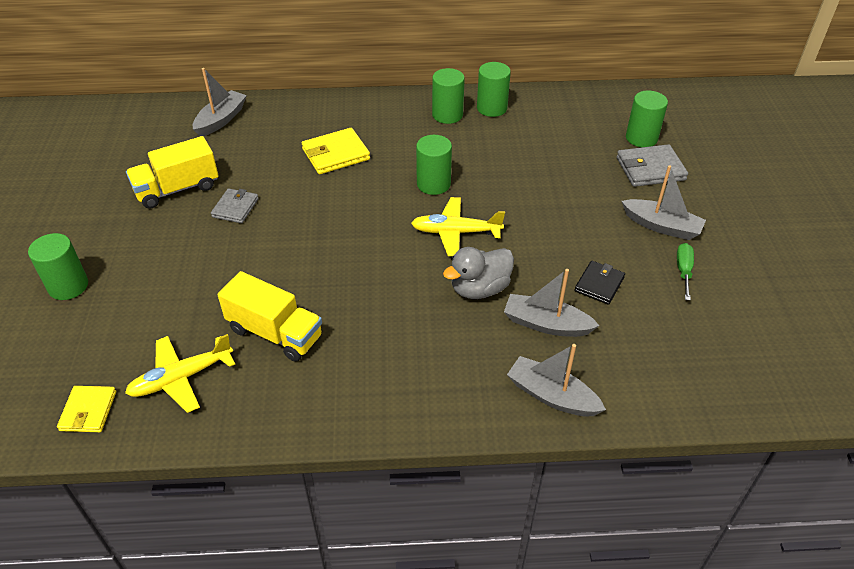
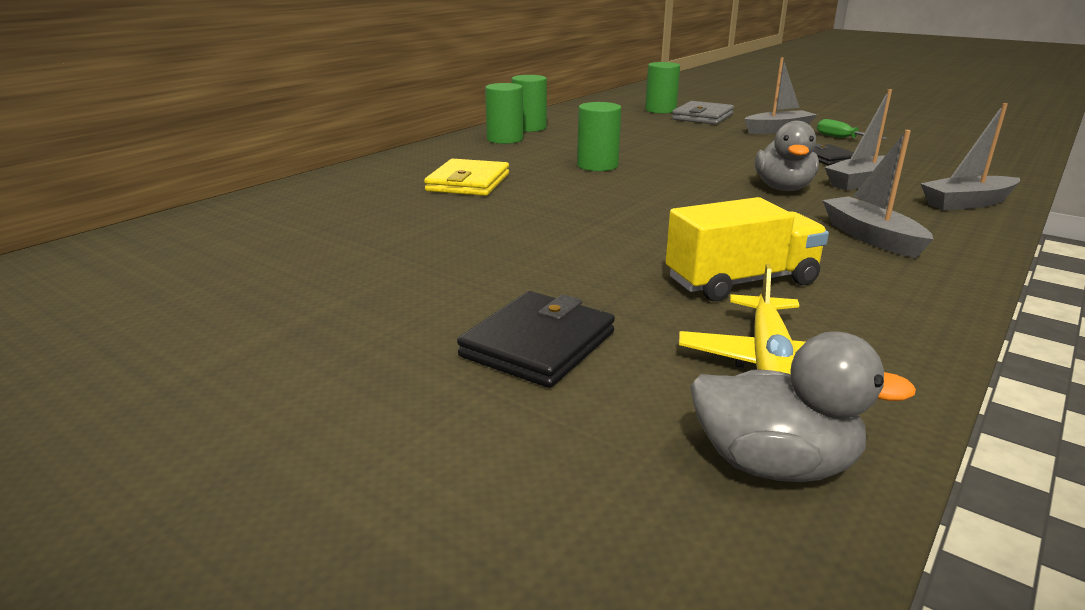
camera: 50 degrees left, 20 degrees down
green cylinder [28,233,88,300] -> none
yellow wallet [57,386,116,432] -> grey duck [690,331,916,482]
yellow truck [126,136,219,209] -> none
grey boat [193,68,247,136] -> grey boat moved to [823,130,933,258]
grey wallet [211,188,259,223] -> none
yellow plane [411,197,505,256] -> none
none -> black wallet [457,291,615,388]

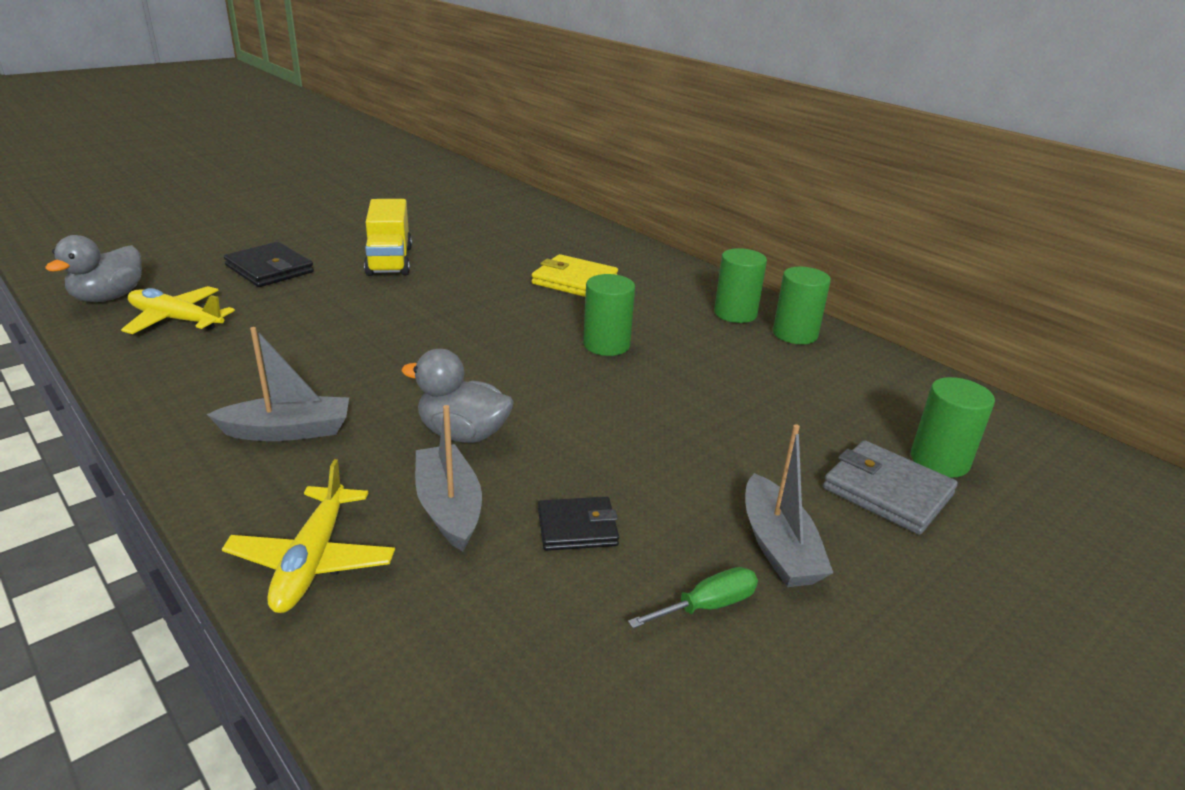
camera: 100 degrees right, 5 degrees up
yellow truck [666,197,829,301] -> yellow truck moved to [364,199,412,276]
grey boat [920,103,1020,210] -> yellow plane [222,459,395,613]

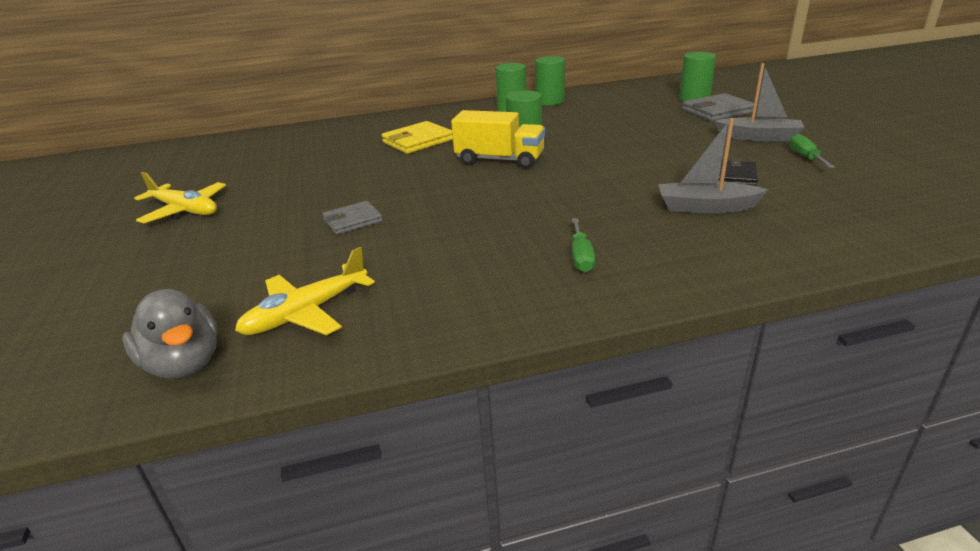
camera: 60 degrees left, 0 degrees up
grey boat [207,327,349,441] -> green screwdriver [572,218,595,273]
yellow plane [222,459,395,613] -> yellow plane moved to [134,172,226,223]
black wallet [224,242,314,287] -> none
yellow truck [364,199,412,276] -> yellow truck moved to [451,110,545,169]
grey duck [401,349,514,443] -> none
none -> grey wallet [323,201,383,235]

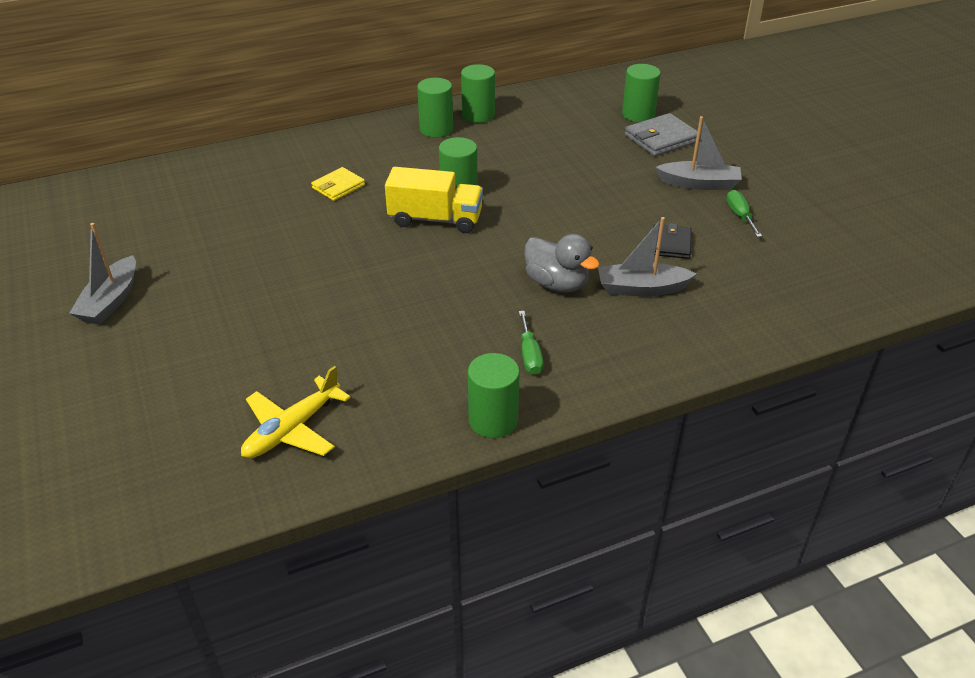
camera: 10 degrees left, 10 degrees up
grey duck [122,289,218,379] -> grey duck moved to [525,234,600,292]
yellow plane [134,172,226,223] -> grey boat [69,223,136,325]
grey wallet [323,201,383,235] -> none
yellow wallet [382,121,453,154] -> yellow wallet [311,167,365,201], size x0.66
none -> green cylinder [468,353,520,438]

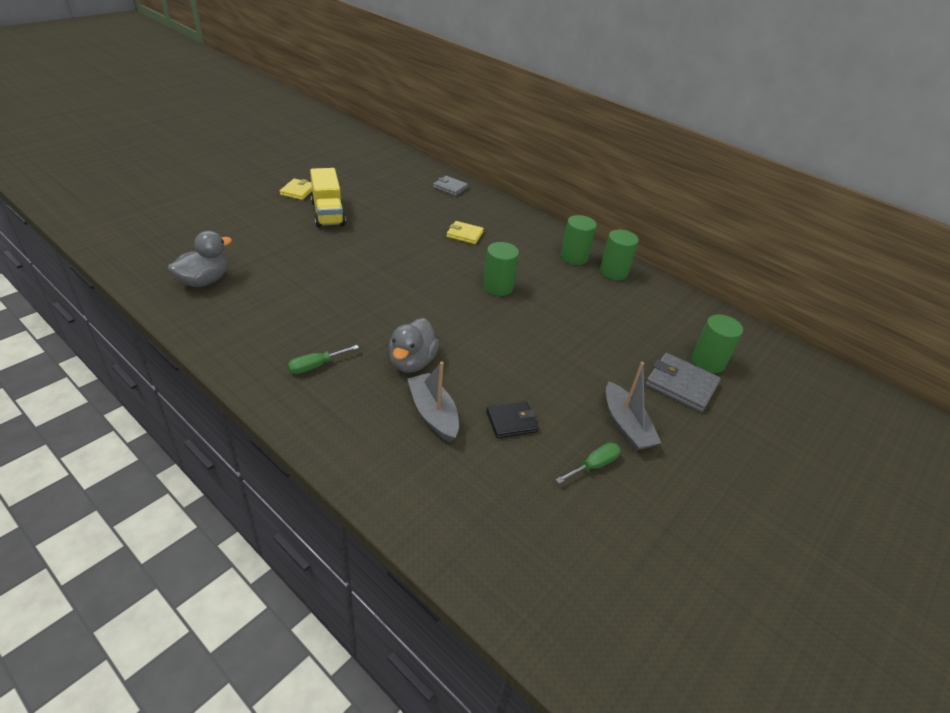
camera: 60 degrees right, 0 degrees up
grey boat [69,223,136,325] -> yellow wallet [280,179,312,200]
yellow plane [241,366,351,458] -> grey duck [168,231,232,287]
yellow truck [385,167,483,233] -> yellow truck moved to [310,168,346,227]
green cylinder [468,353,520,438] -> none
none -> grey wallet [433,176,468,196]

